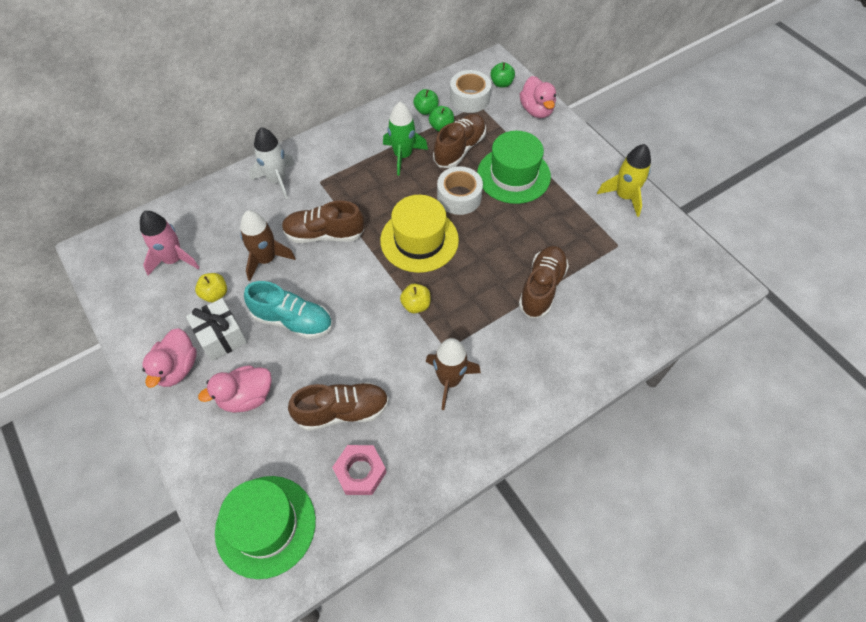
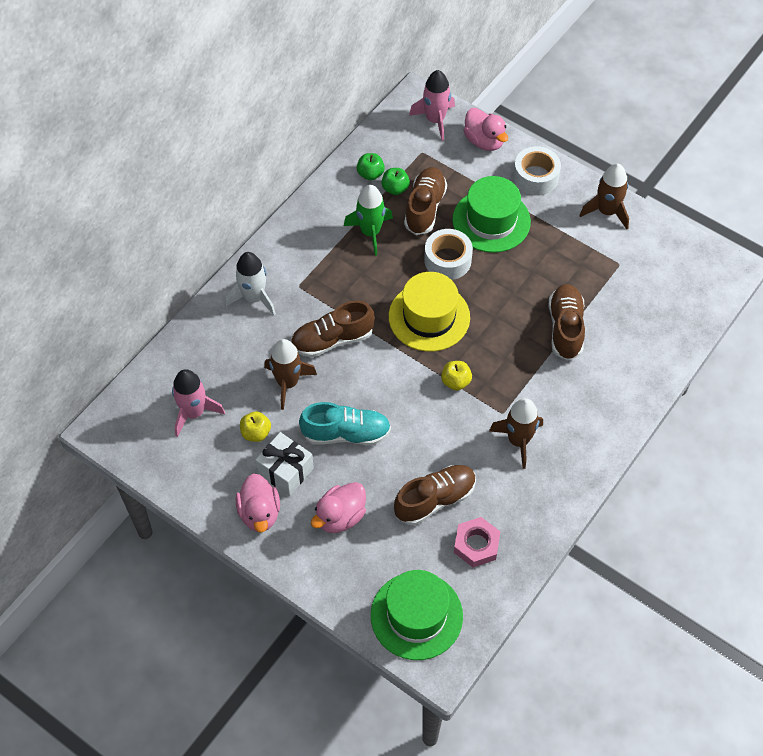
camera: 20 degrees left, 0 degrees up
white tape [450,70,491,113] -> white tape moved to [513,146,561,196]
green apple [490,62,515,88] -> pink rocket [409,70,455,141]
yellow rocket [597,144,651,217] -> brown rocket [579,163,629,229]

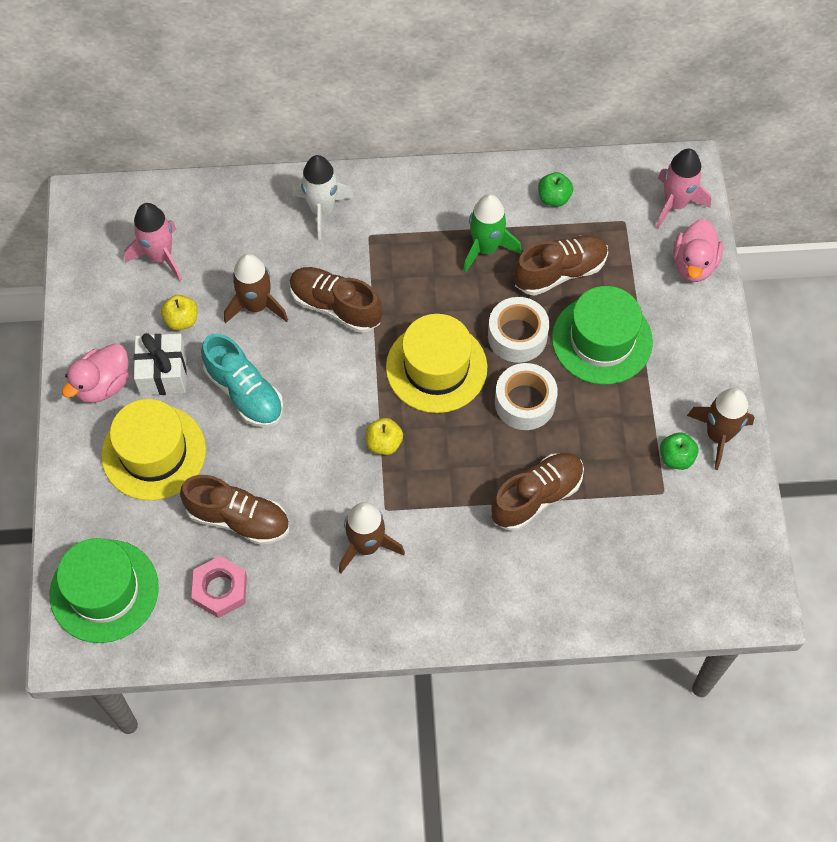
camera: 50 degrees right, 5 degrees up
pink duck [311,482,366,533] -> yellow hat [101,399,206,500]
green apple [381,168,410,195] -> green apple moved to [660,432,698,470]
white tape [513,146,561,196] -> white tape moved to [495,363,558,430]

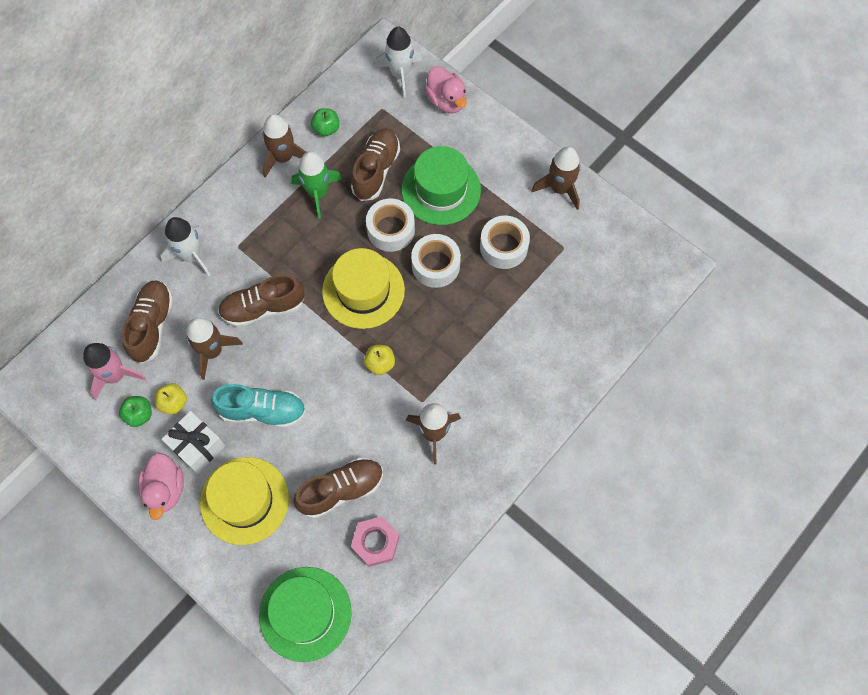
camera: 45 degrees left, 5 degrees up
brown shoe [491,453,584,531] -> brown shoe moved to [122,280,173,364]
pink rocket [656,149,711,229] -> white rocket [375,27,422,97]
green apple [660,432,698,470] -> green apple moved to [119,396,152,427]
none -> brown rocket [262,114,306,178]
none -> white tape [480,215,530,269]

